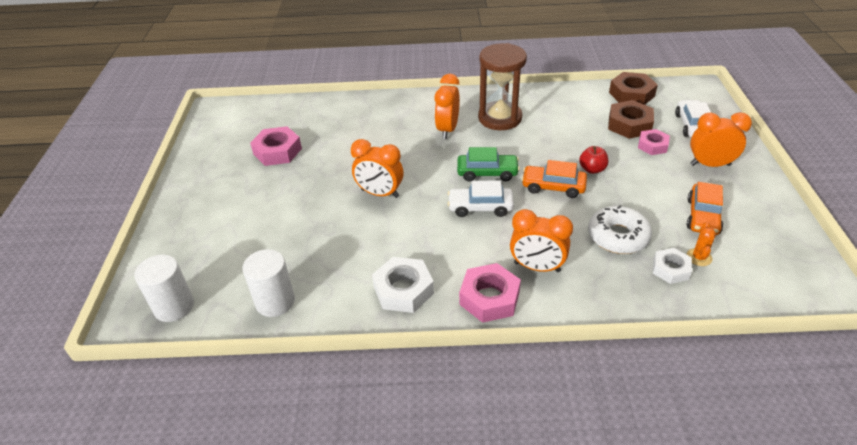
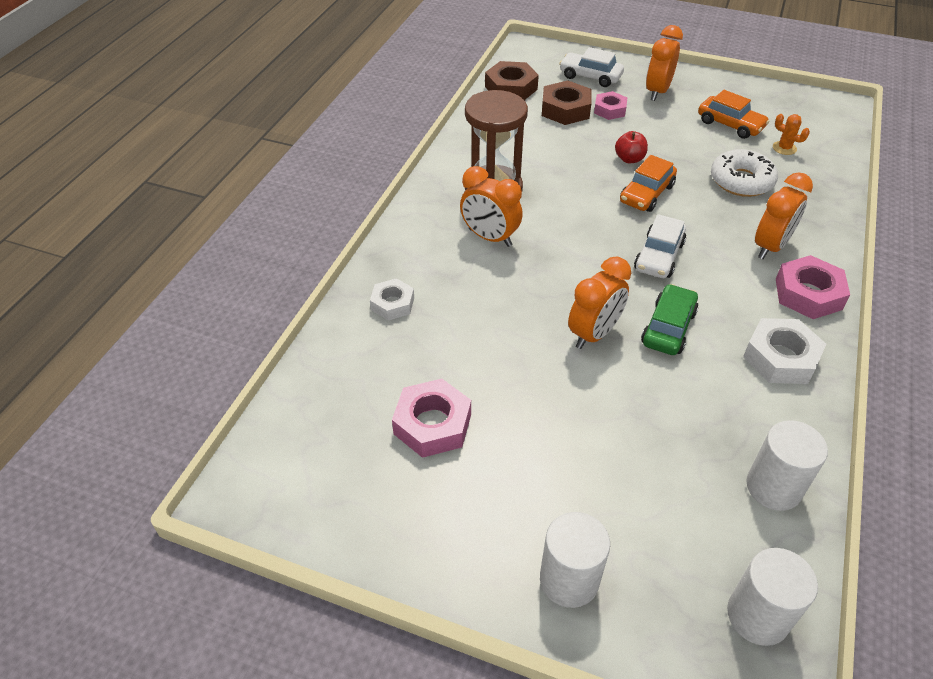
camera: 70 degrees left, 5 degrees up
green car [457,147,520,181] -> green car moved to [641,284,698,355]
white nut [653,248,692,284] -> white nut moved to [370,278,414,320]
none -> white cylinder [540,512,610,608]

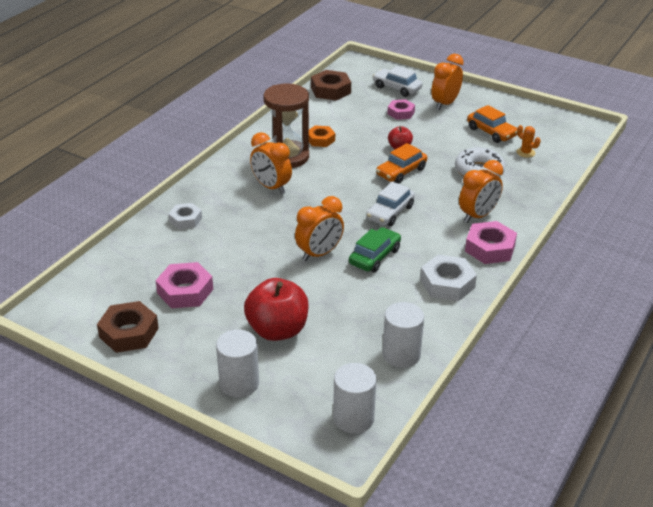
camera: 10 degrees right, 10 degrees down
brown nut [542,80,591,125] -> brown nut moved to [97,301,159,353]
none -> red apple [244,278,309,341]
none -> orange nut [309,126,335,147]

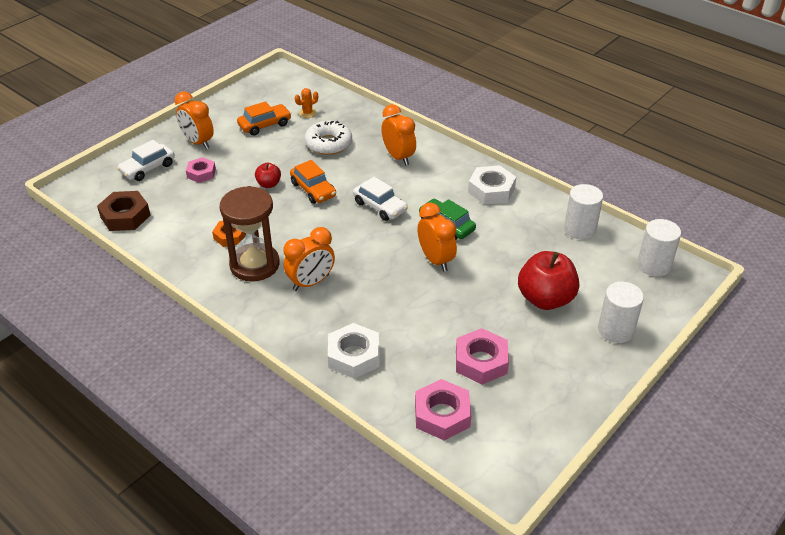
camera: 80 degrees left, 5 degrees up
brown nut [97,301,159,353] -> none
white nut [168,203,202,229] -> white nut [328,323,380,379], size x1.55
pink nut [465,221,517,264] -> pink nut moved to [415,379,472,440]

